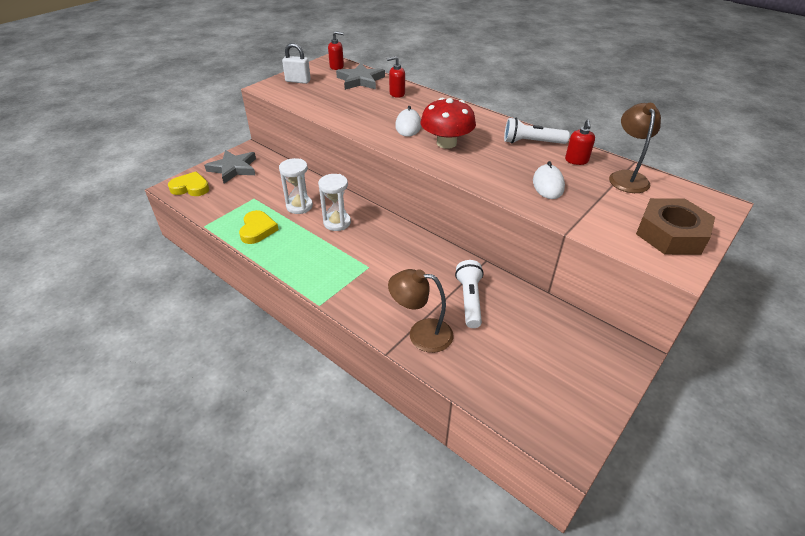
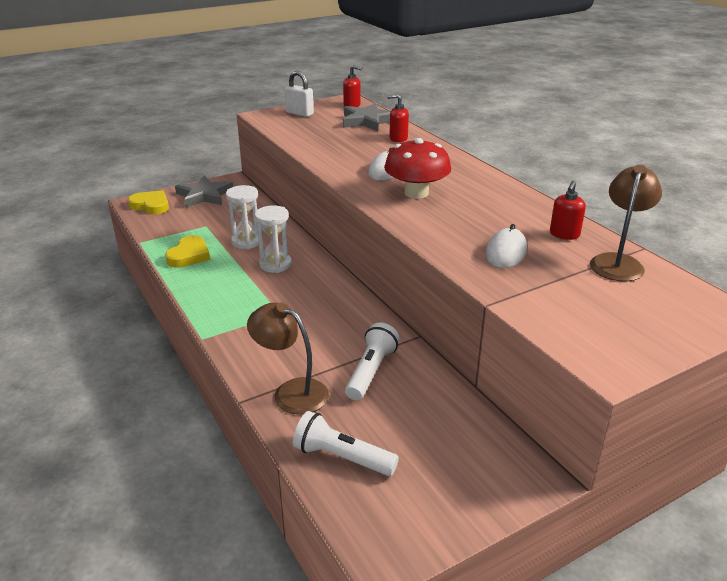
camera: 20 degrees right, 10 degrees down
white flashlight [504,118,570,144] -> white flashlight moved to [293,411,399,476]
brown nut [636,198,715,255] -> none

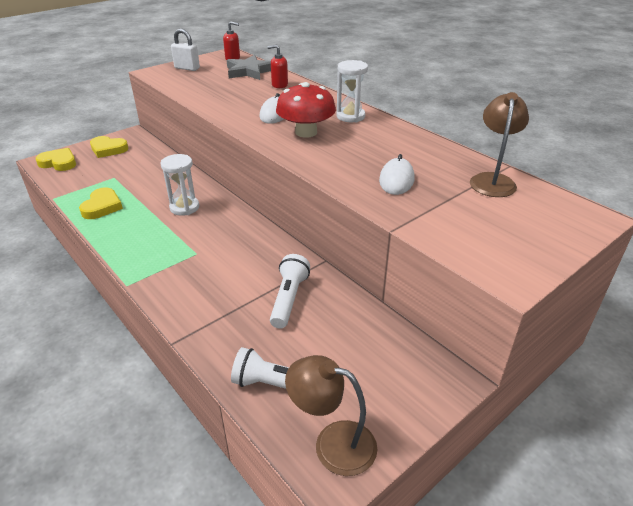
camera: 10 degrees left, 5 degrees up
grey star [175,175,233,208] -> yellow heart [90,136,128,158]
white hourglass [226,185,259,249] -> white hourglass moved to [336,60,368,122]
brown lamp [247,302,329,415] -> brown lamp moved to [285,355,377,476]
red soap dispenser [550,181,586,240] -> none

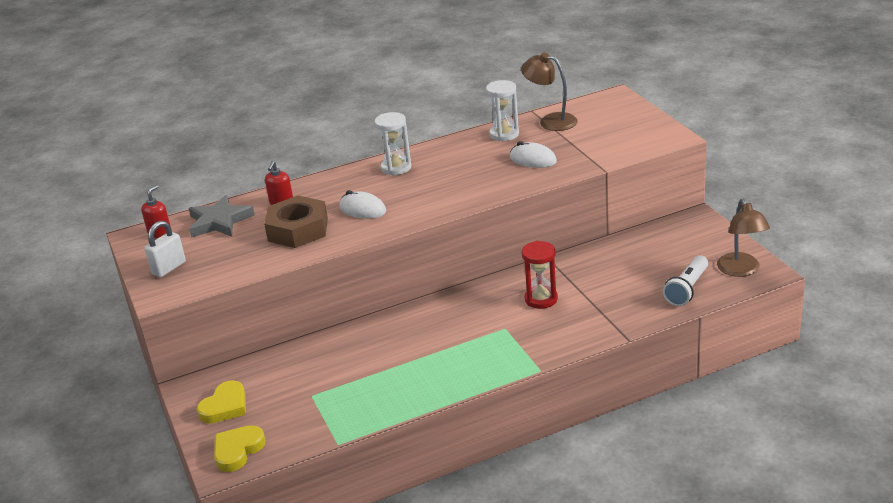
camera: 70 degrees left, 5 degrees down
yellow heart [79,188,123,219] -> none
white hourglass [160,154,199,216] -> white hourglass moved to [486,80,519,142]
white flashlight [270,254,310,329] -> none
red mushroom [276,82,336,138] -> none
brown lamp [285,355,377,476] -> brown lamp turned 45 degrees counterclockwise [717,199,770,277]
none -> brown nut [264,196,328,248]
none -> red hourglass [522,241,558,309]

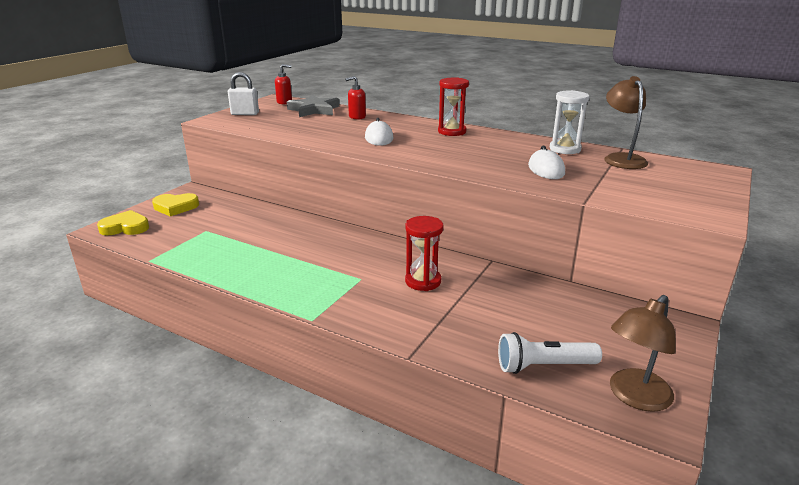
camera: 50 degrees right, 5 degrees down
brown nut [264,196,328,248] -> none
white hourglass [374,112,411,175] -> red hourglass [438,77,469,136]

